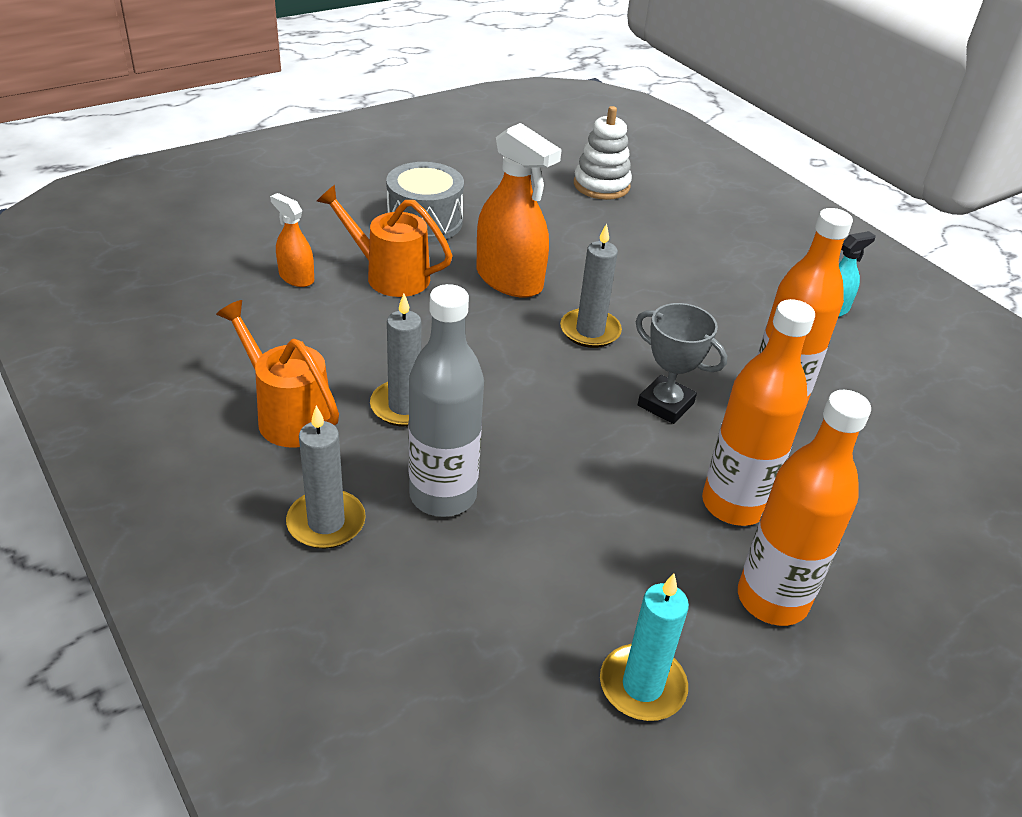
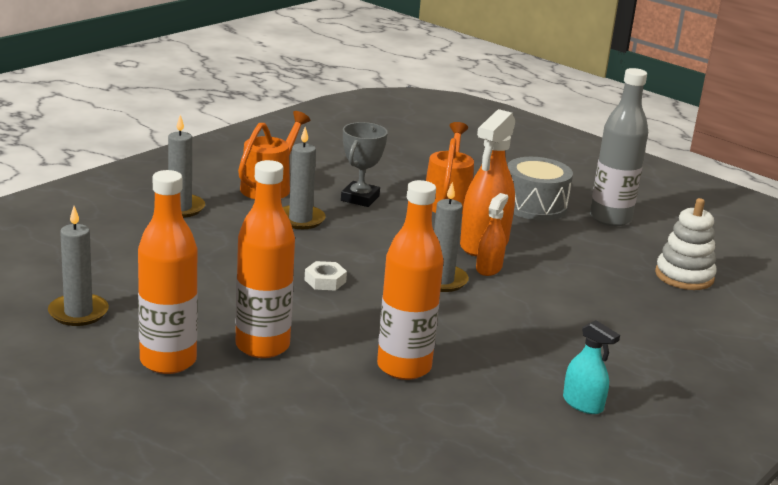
camera: 75 degrees right, 15 degrees down
orange spray bottle [270,193,314,287] -> orange spray bottle moved to [476,193,508,276]
grey bottle [408,284,484,517] -> grey bottle moved to [590,68,648,226]
turquoise candle [600,574,689,721] -> grey candle [48,206,109,326]
grey trophy [636,303,727,424] -> grey trophy moved to [341,122,388,207]
none -> white nut [304,261,347,291]

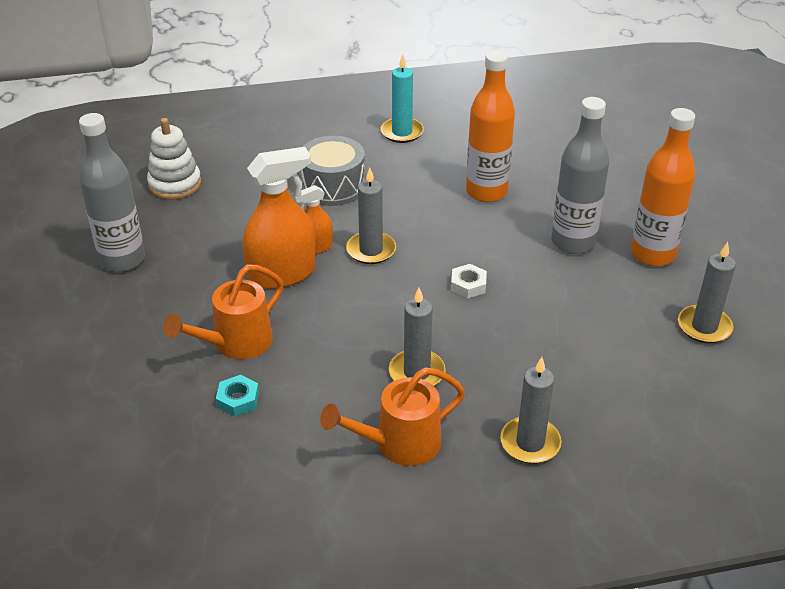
camera: 140 degrees left, 15 degrees up
orange bottle [235,160,295,358] -> grey bottle [551,97,609,254]
grey trophy [341,122,388,207] -> none
grey drum [507,157,573,220] -> grey drum moved to [300,136,365,206]
turquoise spray bottle [563,320,620,414] -> turquoise candle [381,54,424,143]
none -> turquoise nut [216,375,259,417]

